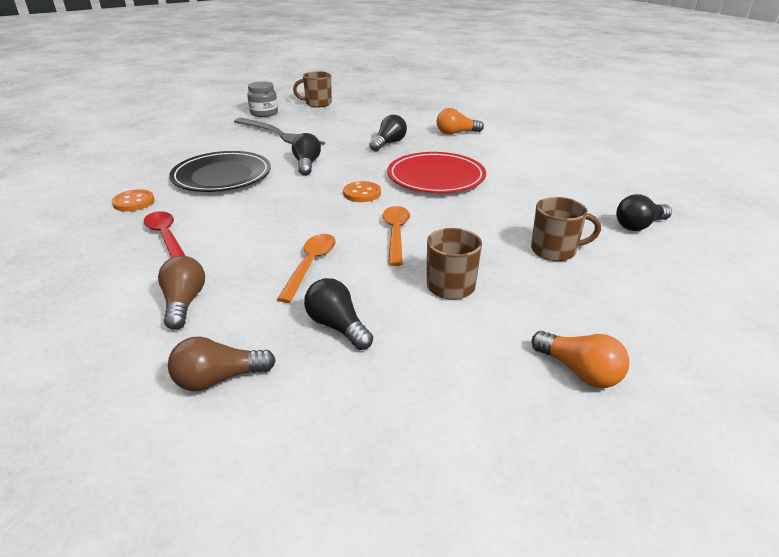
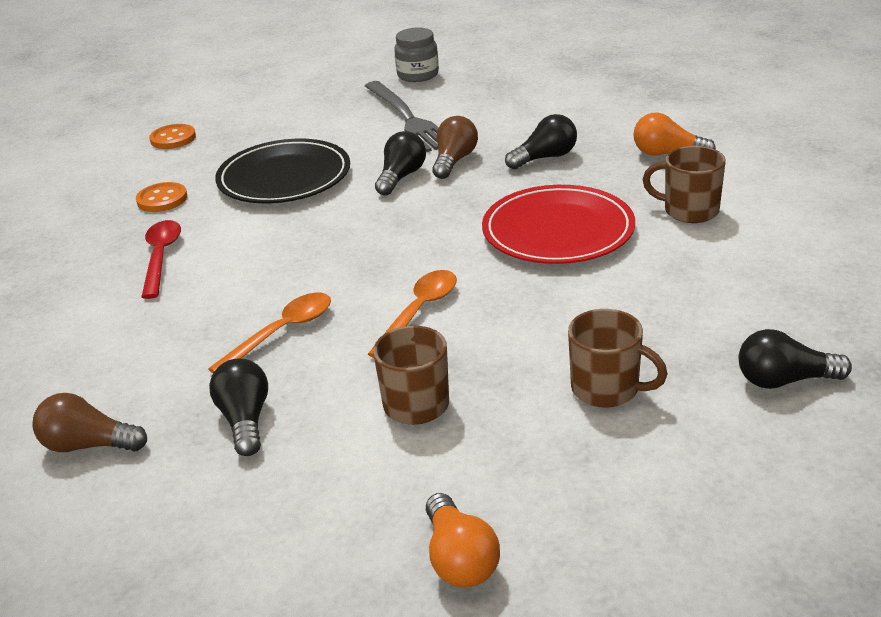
camera: 30 degrees right, 0 degrees up
brown light bulb [158,256,205,330] -> brown light bulb moved to [432,116,478,179]
brown mug [293,71,332,107] -> brown mug moved to [643,146,726,223]
orange button [343,181,381,202] -> orange button moved to [149,124,196,149]

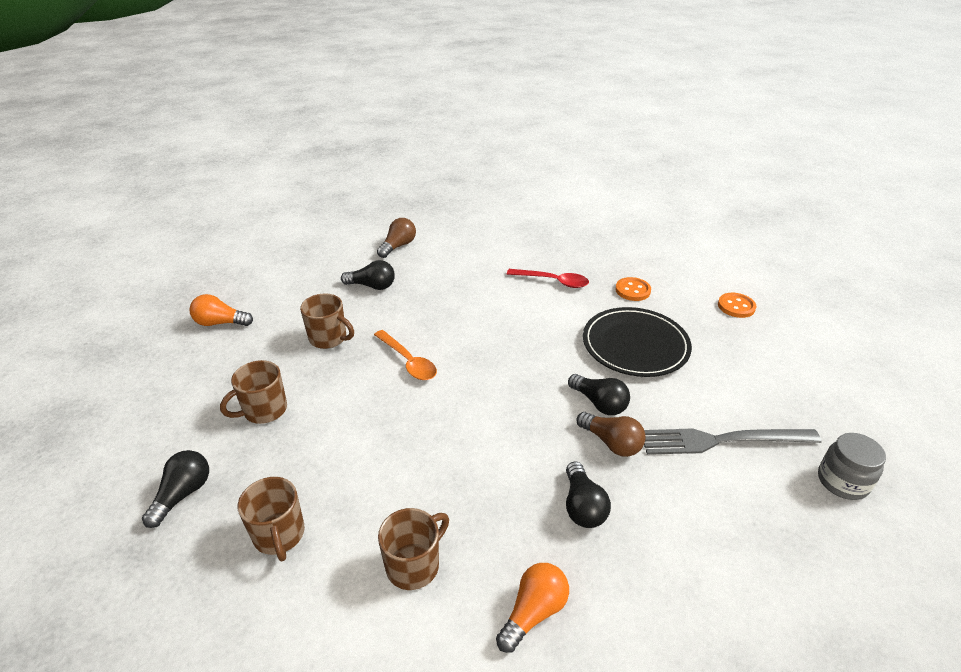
camera: 110 degrees right, 5 degrees up
orange spoon [208,293,331,373] -> none
red plate [482,185,635,264] -> none
none -> brown mug [238,477,305,561]

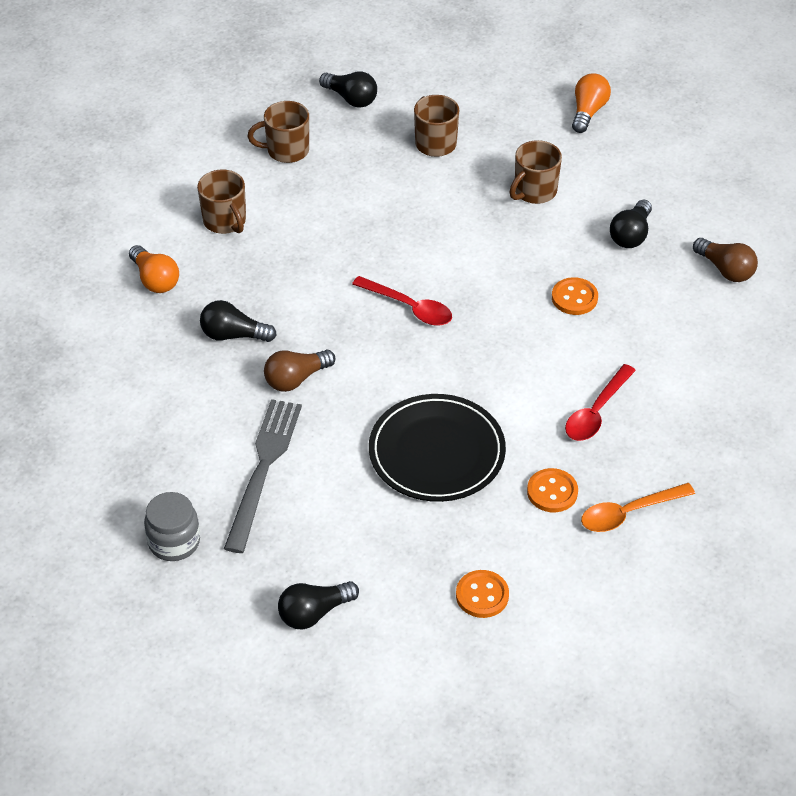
camera: 105 degrees right, 10 degrees up
orange spoon [374,330,437,380] -> orange spoon moved to [581,483,695,532]
black light bulb [568,374,630,415] -> black light bulb moved to [278,581,359,629]
none -> red spoon [352,276,452,326]
none -> orange button [552,277,598,315]

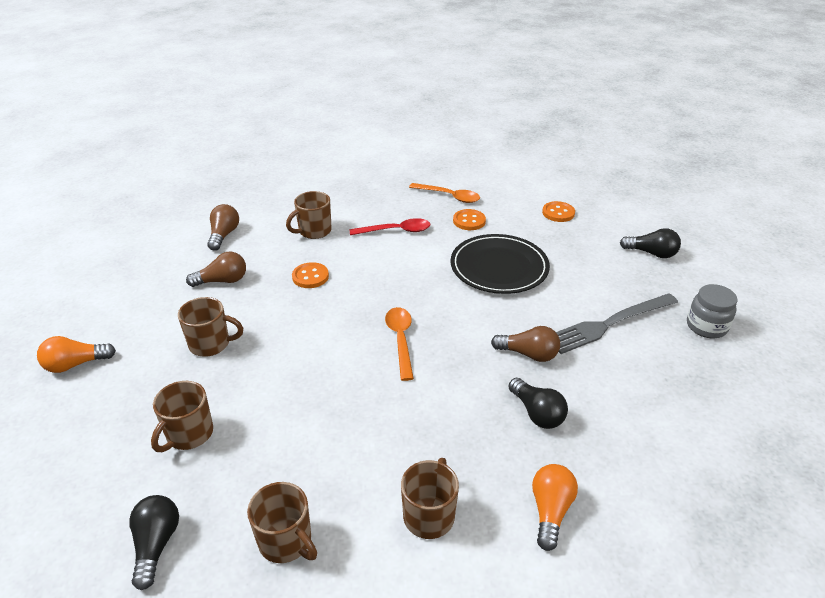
camera: 130 degrees left, 10 degrees down
red spoon [352,276,452,326] -> orange spoon [385,307,414,381]
black light bulb [610,199,652,248] -> brown light bulb [186,252,246,287]
none -> brown mug [286,191,332,239]

